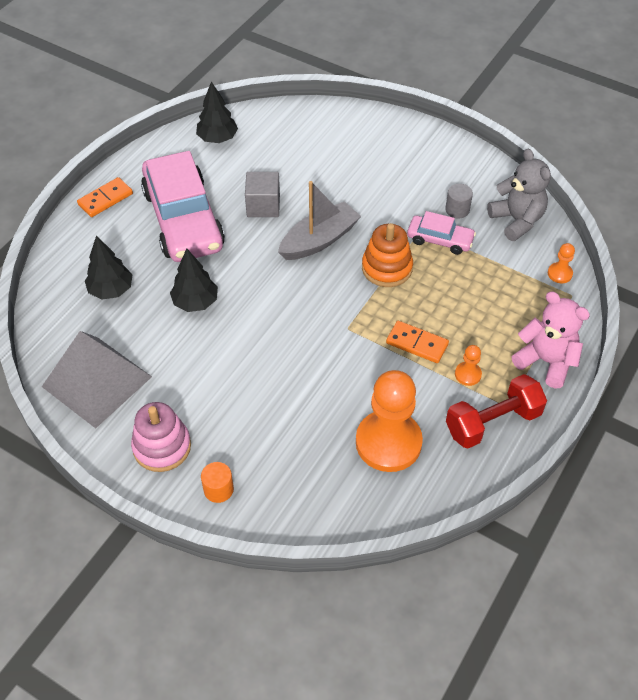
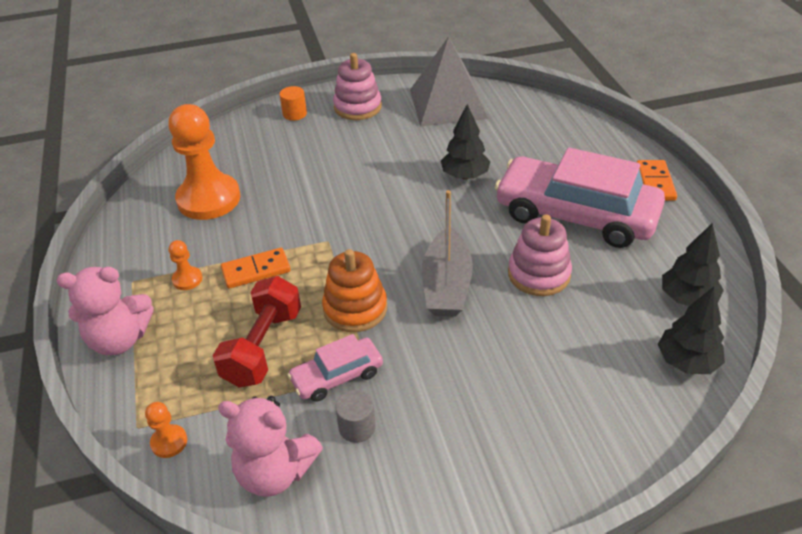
camera: 135 degrees right, 10 degrees down
black tree [85,236,133,300] -> black tree moved to [658,287,725,374]
grey cube [245,172,280,217] -> pink stacking toy [508,214,572,296]
red dumbbell [446,374,547,449] -> red dumbbell moved to [213,276,301,388]
grey teddy bear [487,149,551,241] -> pink teddy bear [218,396,323,497]

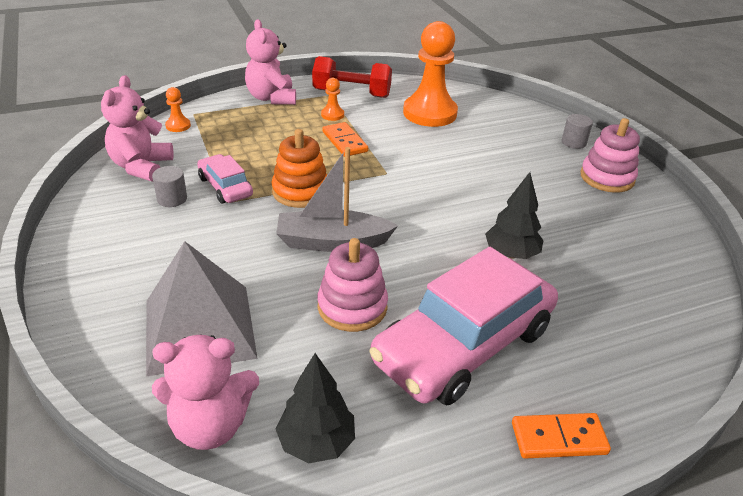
camera: 80 degrees right, 5 degrees down
red dumbbell [213,276,301,388] -> red dumbbell moved to [312,56,392,98]
orange cylinder [279,86,307,121] -> grey cylinder [562,114,593,149]
grey pyramid [410,36,488,127] -> grey pyramid moved to [146,241,258,376]
pink car [495,147,665,248] -> pink car turned 150 degrees counterclockwise [369,247,558,405]
black tree [658,287,725,374] -> pink teddy bear [152,334,259,450]

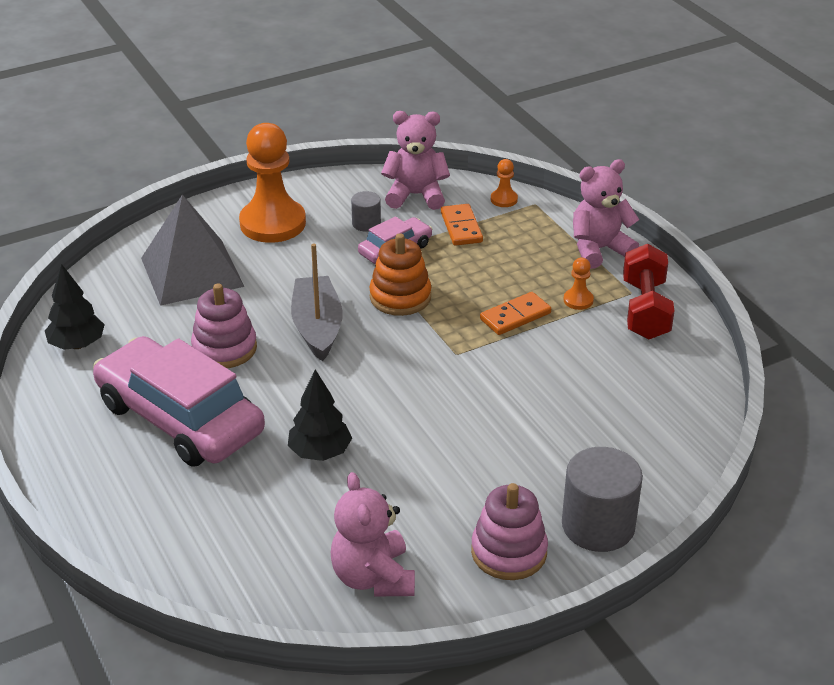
camera: 85 degrees right, 0 degrees up
pink teddy bear [152,334,259,450] -> pink teddy bear moved to [331,472,415,597]
orange pawn [403,21,458,127] -> orange pawn moved to [239,123,306,243]
orange domino [512,413,611,459] -> orange domino moved to [441,204,483,246]
grey cylinder [562,114,593,149] -> grey cylinder [562,447,643,552], size x1.96

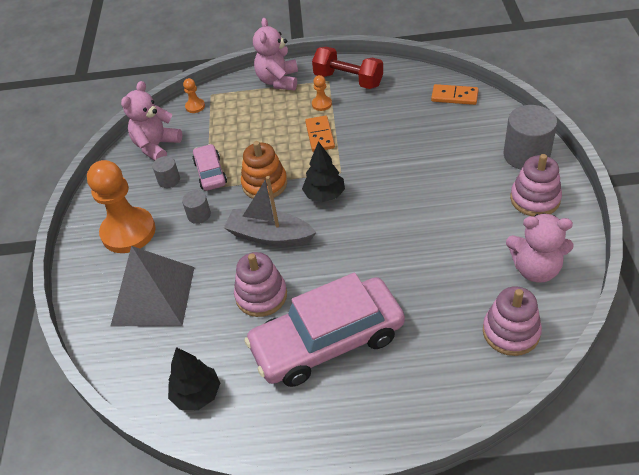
camera: 60 degrees left, 10 degrees up
black tree [288,369,352,461] -> black tree moved to [302,141,345,202]
orange domino [441,204,483,246] -> orange domino moved to [431,84,479,105]
none -> grey cylinder [182,190,211,224]
none -> pink stacking toy [483,286,542,356]

